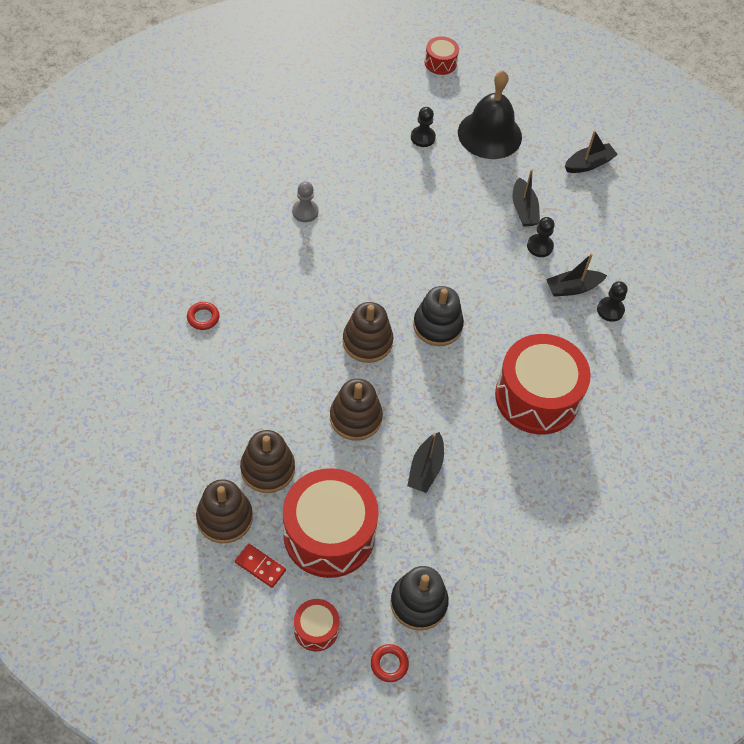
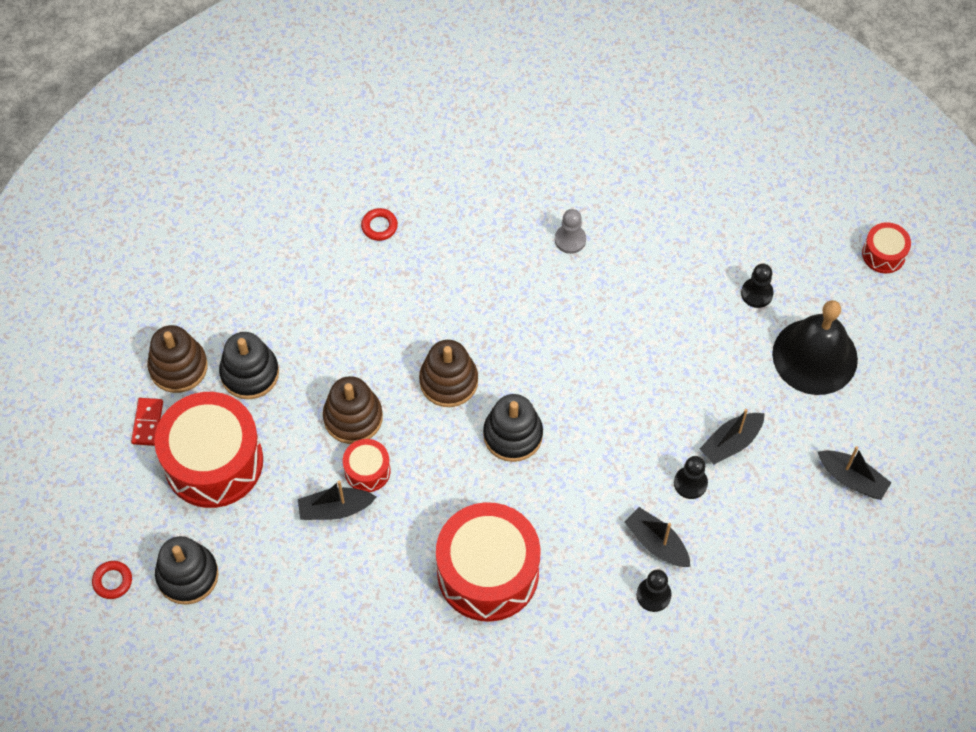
camera: 65 degrees right, 5 degrees up
brown stacking toy [240,430,295,493] -> black stacking toy [219,332,279,399]
red drum [294,599,340,651] -> red drum moved to [343,439,391,492]

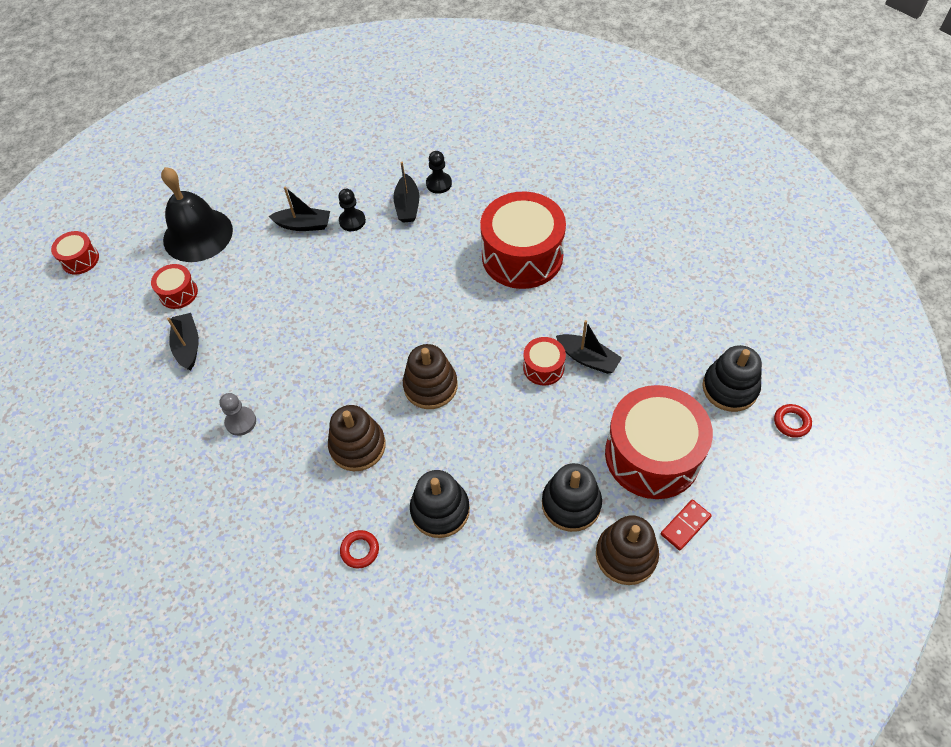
camera: 135 degrees left, 5 degrees down
brown stacking toy [323,376,383,444] -> brown stacking toy moved to [328,405,386,471]
black stacking toy [483,394,543,462] -> black stacking toy moved to [410,470,470,538]
black pawn [741,264,774,308] -> red drum [151,264,198,309]
black boat [818,446,891,500] -> black boat moved to [167,313,199,370]

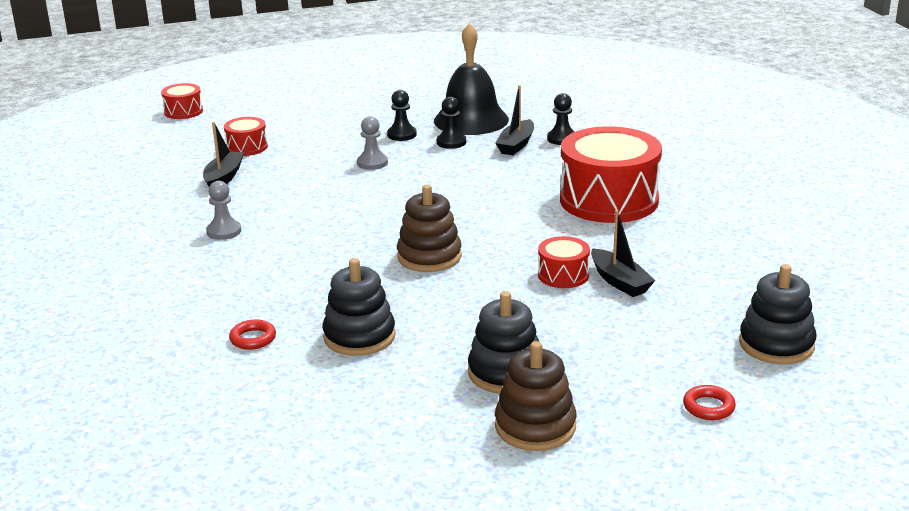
camera: 25 degrees right, 30 degrees down
black bell [161,167,233,262] -> black bell moved to [434,23,509,135]
black boat [268,187,330,231] -> black pawn [387,90,417,141]
brown stacking toy [328,405,386,471] -> none
red drum [605,385,713,499] -> none
red domino [661,500,712,550] -> none
red ring [774,404,812,438] -> red ring moved to [683,385,736,420]
none -> grey pawn [357,116,388,170]

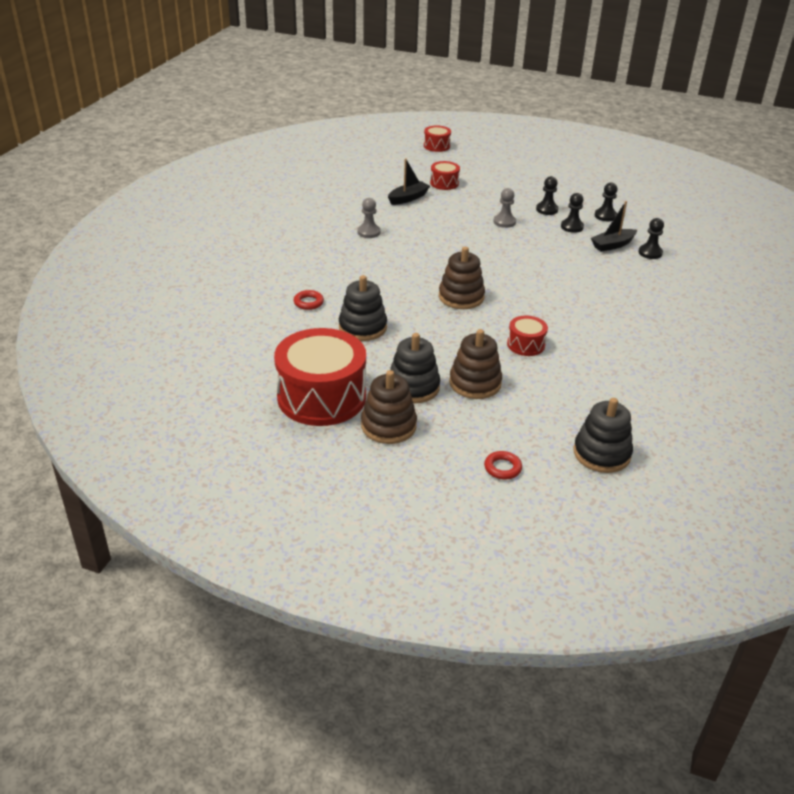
camera: 35 degrees right, 10 degrees up
black bell [434,23,509,135] -> black pawn [595,182,618,221]
red drum [560,126,662,223] -> red drum moved to [274,328,366,426]
black boat [591,210,655,297] -> none
none -> brown stacking toy [449,329,502,399]

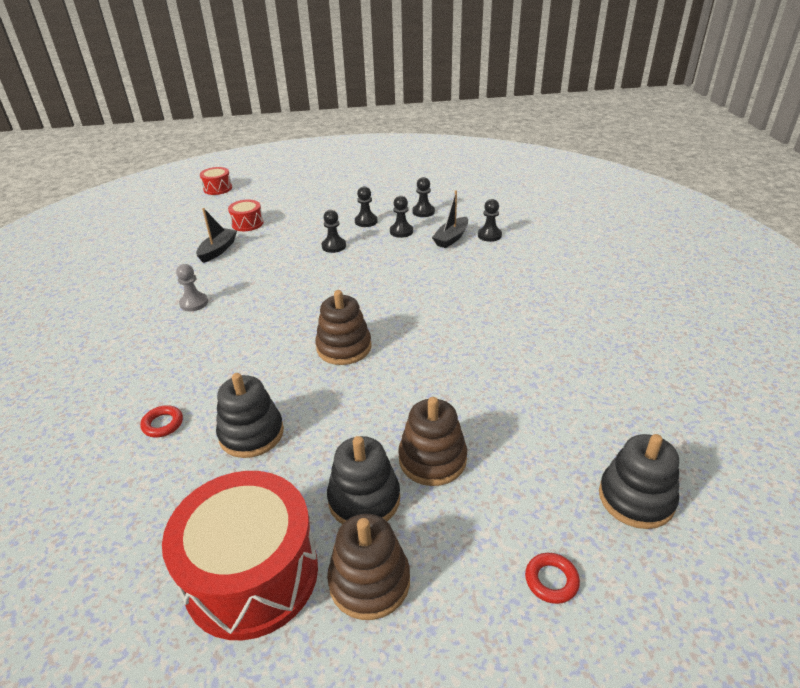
camera: 25 degrees left, 0 degrees up
grey pawn [493,188,516,228] -> black pawn [322,210,346,253]
red drum [507,316,548,356] -> none

